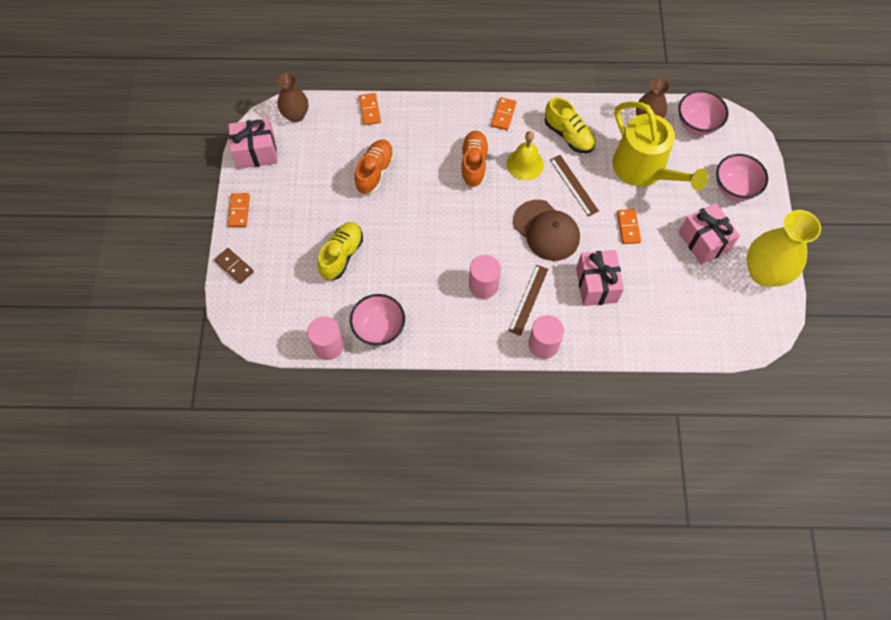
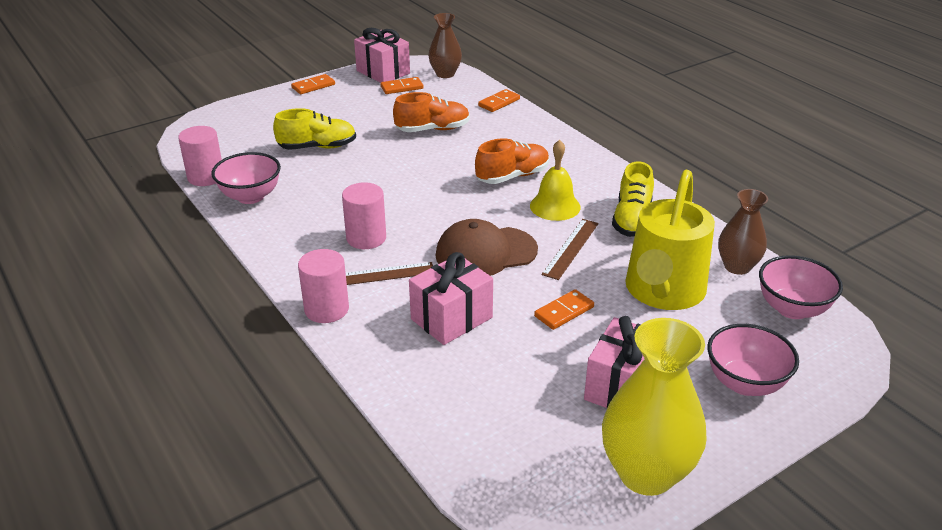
camera: 55 degrees right, 30 degrees down
brown domino [215,248,254,284] -> none
orange domino [491,97,516,130] -> orange domino moved to [381,77,424,94]
brown cap [513,200,580,261] -> brown cap turned 60 degrees clockwise [436,219,538,276]

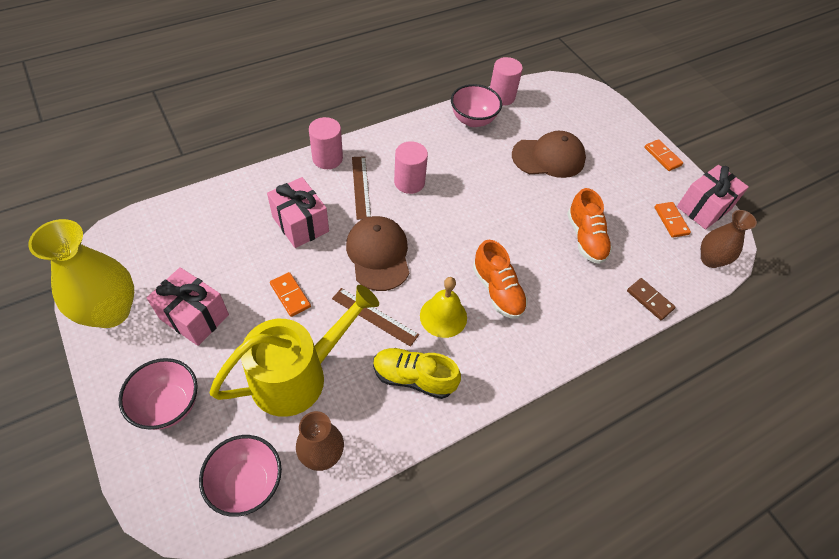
camera: 90 degrees right, 20 degrees up
yellow shoe [273,108,356,150] -> brown cap [512,131,586,178]
orange domino [478,89,520,112] -> brown domino [627,278,675,320]
yellow watering can [625,170,715,310] -> yellow watering can turned 120 degrees clockwise [209,285,379,417]

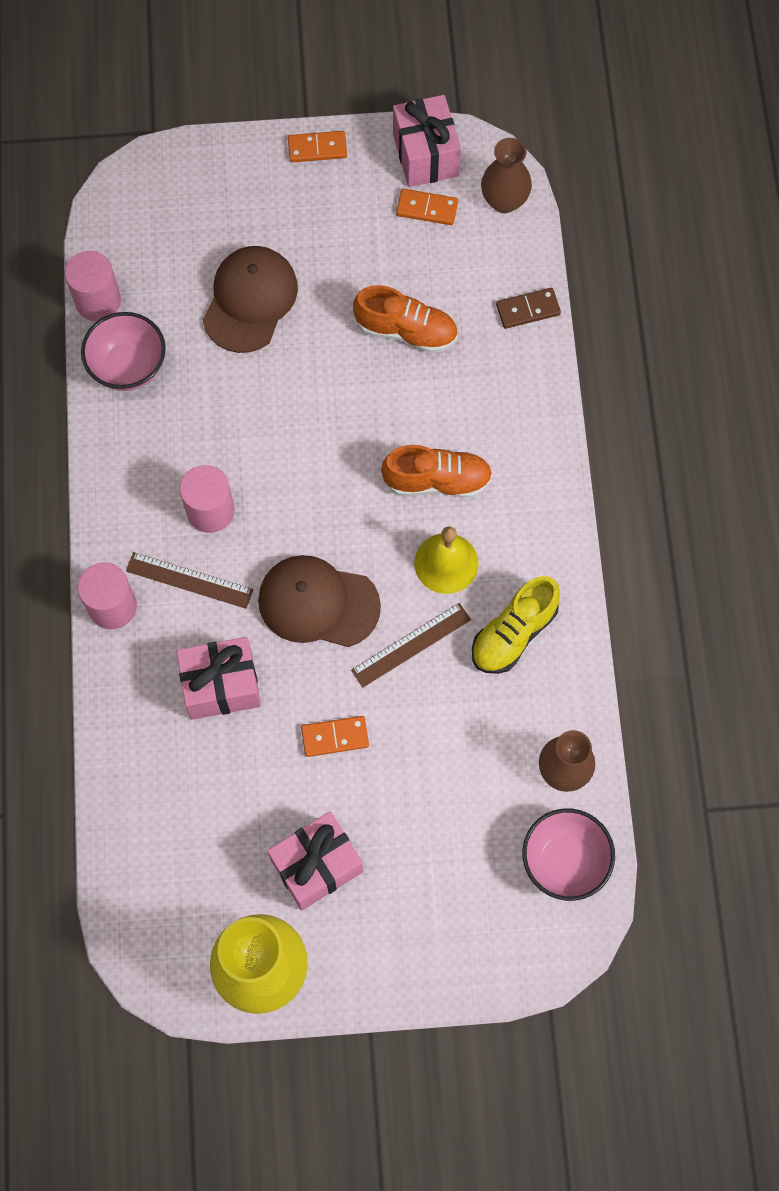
camera: 60 degrees left, 15 degrees up
pink bowl [119,358,198,430] -> none
yellow watering can [209,285,379,417] -> none

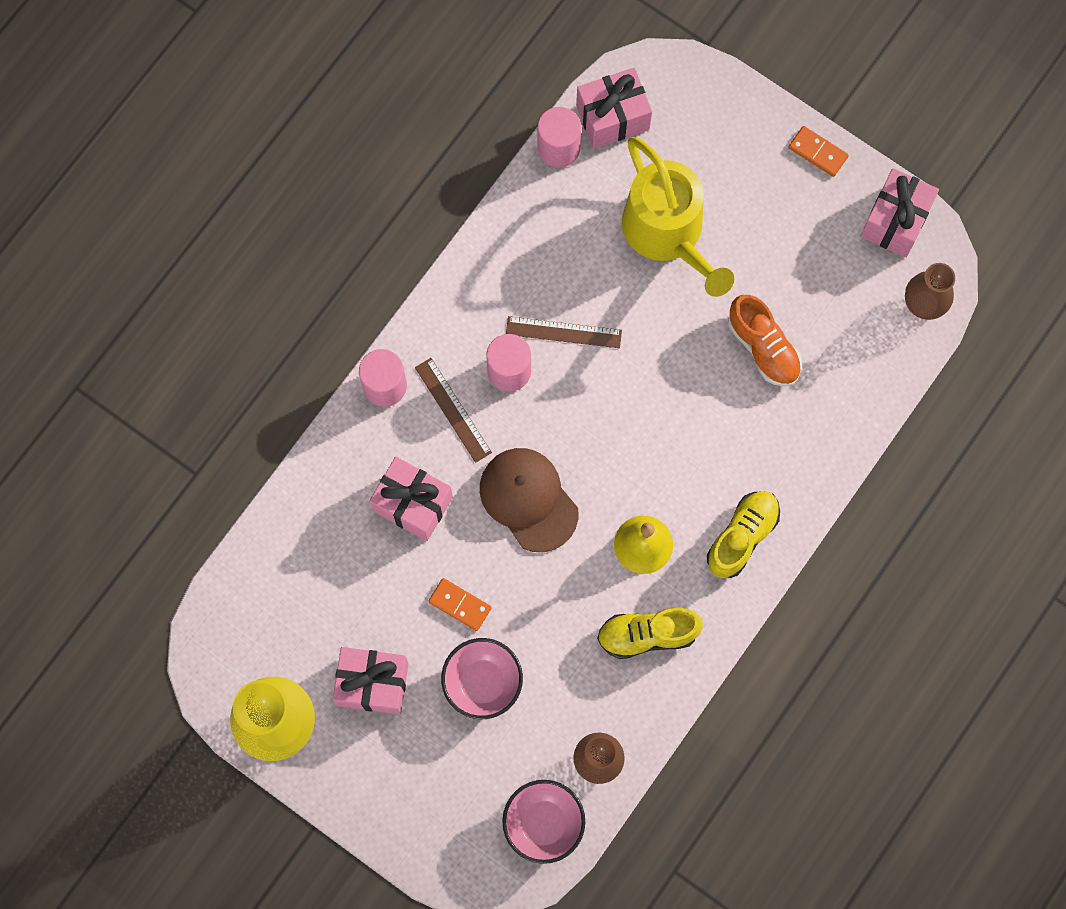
camera: 40 degrees right, 5 degrees up
pink bowl [81,312,166,391] -> pink bowl moved to [441,638,523,719]
brown cap [203,246,298,353] -> yellow watering can [622,137,734,297]
brown ruler [351,603,471,687] -> brown ruler moved to [506,316,622,348]
orange shoe [381,445,493,498] -> none
orange domino [396,189,458,225] -> none
brown domino [496,288,561,329] -> none
none -> pink gift [576,68,652,149]
none -> yellow shoe [707,491,780,578]

